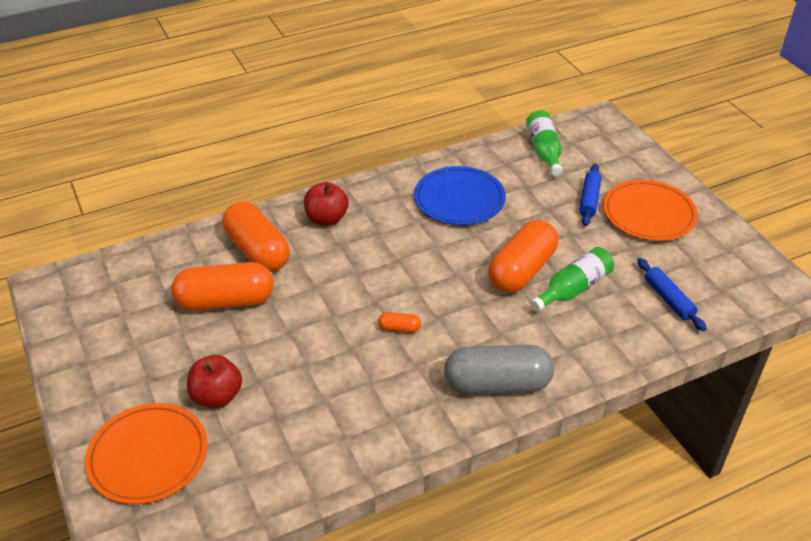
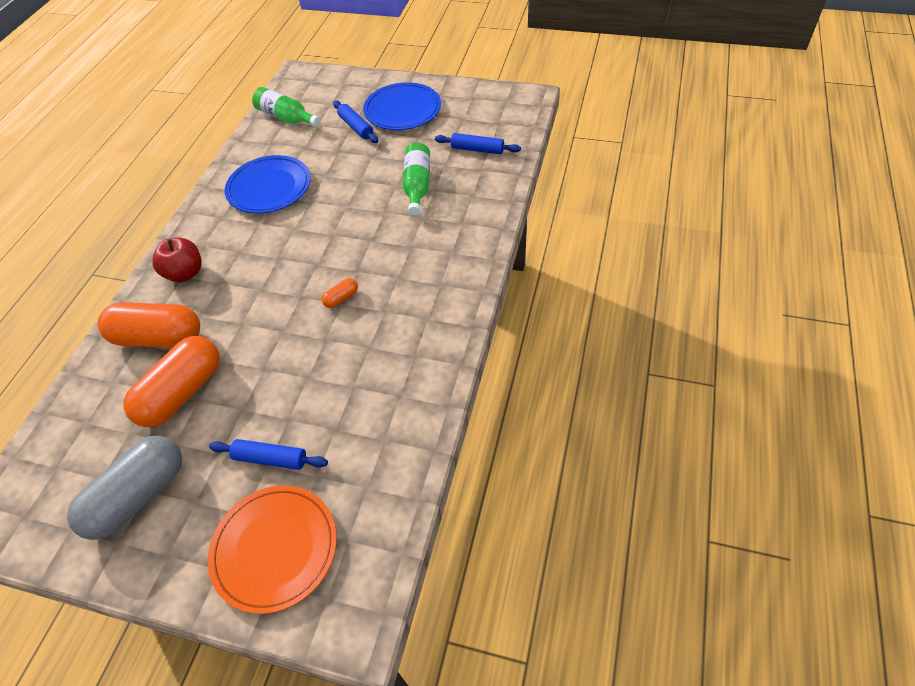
camera: 45 degrees left, 10 degrees up
red apple [187,355,242,408] -> blue rolling pin [209,439,328,470]
grey capsule [444,345,554,394] -> grey capsule moved to [67,436,182,540]
orange capsule [488,220,558,293] -> none
orange plate [603,180,698,241] -> blue plate [363,82,441,130]

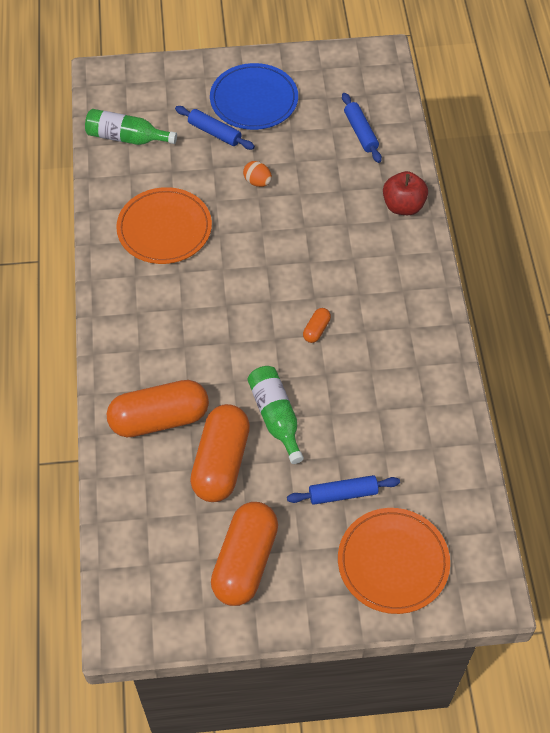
camera: 25 degrees left, 5 degrees up
grey capsule [67,436,182,540] -> orange capsule [211,502,278,606]
red apple [152,237,202,282] -> red apple moved to [383,171,428,215]
blue plate [225,155,311,214] -> orange plate [116,187,212,264]
green bottle [403,143,430,215] -> green bottle moved to [248,366,304,464]
blue rolling pin [435,133,521,154] -> blue rolling pin turned 75 degrees clockwise [342,93,382,163]
none -> orange egg [243,161,272,187]

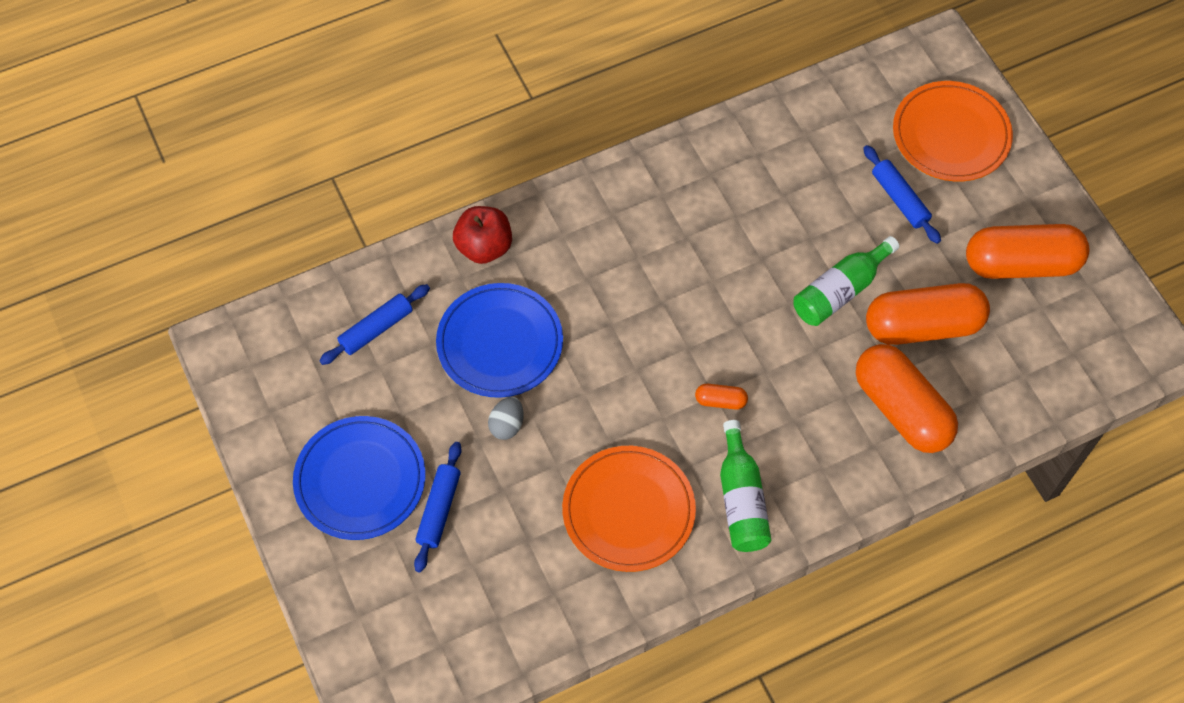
camera: 110 degrees left, 5 degrees up
green bottle [85,109,177,145] -> green bottle moved to [720,420,771,552]
orange egg [243,161,272,187] -> grey egg [488,397,524,440]
orange capsule [303,308,331,343] -> orange capsule moved to [695,384,748,410]
none -> blue plate [436,283,563,398]

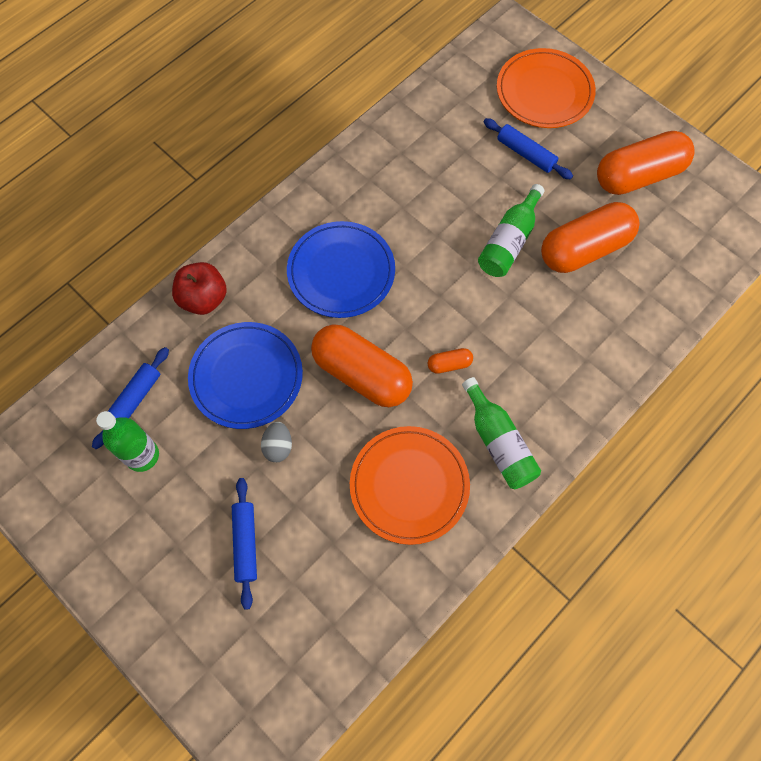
camera: 20 degrees left, 5 degrees up
blue plate [293,416,426,540] -> blue plate moved to [287,221,395,318]
orange capsule [856,344,958,453] -> orange capsule moved to [311,324,413,407]
none -> green bottle [96,411,159,472]

